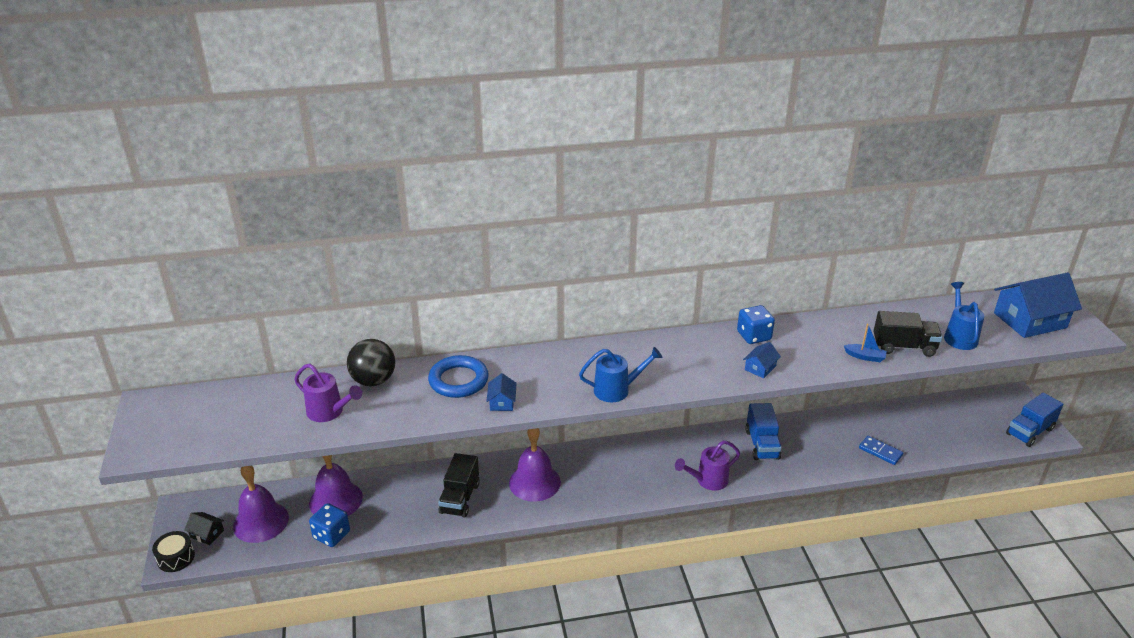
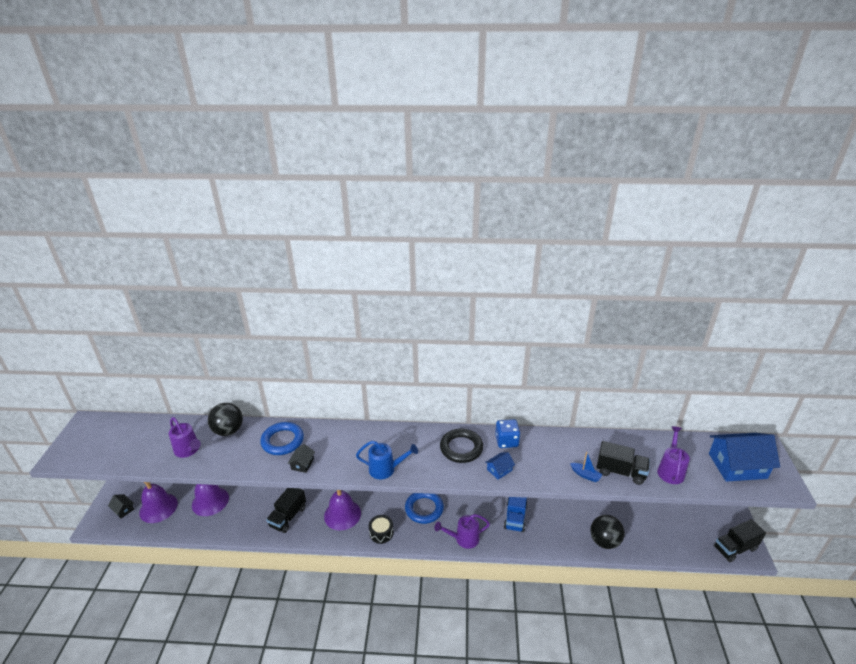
camera: 15 degrees right, 0 degrees up
black drum [152,531,195,572] -> black drum moved to [369,515,394,544]
blue dice [309,503,350,547] -> none
blue house [486,373,517,411] -> black house [287,444,315,473]
blue domino [859,436,903,465] -> black ball [590,515,625,549]
blue watering can [944,282,984,350] -> purple watering can [657,426,690,484]
blue truck [1006,393,1063,447] -> black truck [714,519,766,562]
none -> blue ring [405,493,444,524]
none -> black ring [440,429,483,463]

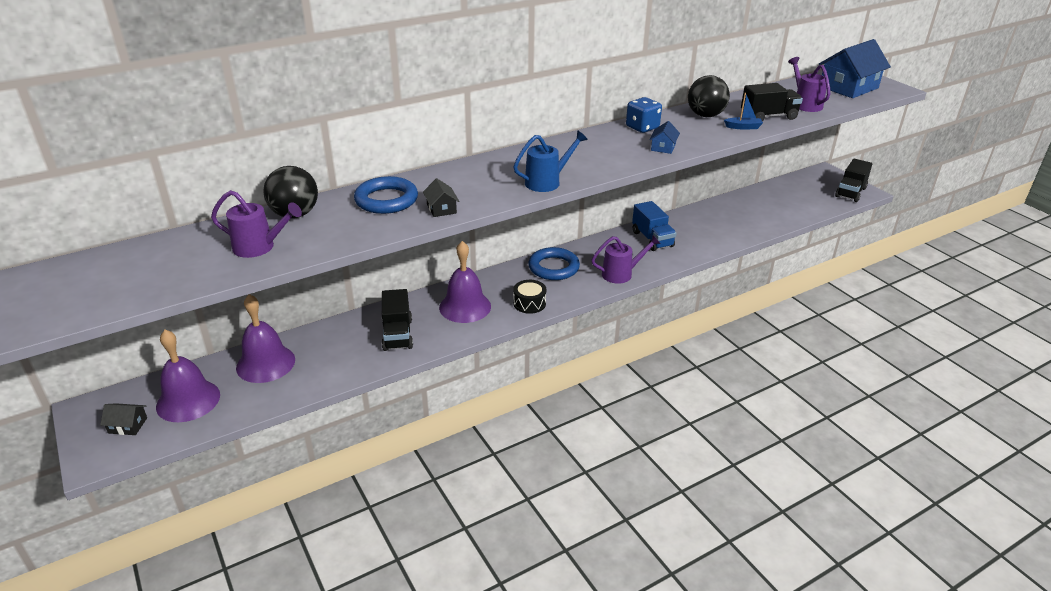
camera: 35 degrees left, 0 degrees up
purple watering can [434,514,490,549] -> purple watering can turned 150 degrees counterclockwise [591,235,661,284]
black ring [440,429,483,463] -> none
black ball [590,515,625,549] -> black ball moved to [688,75,730,117]

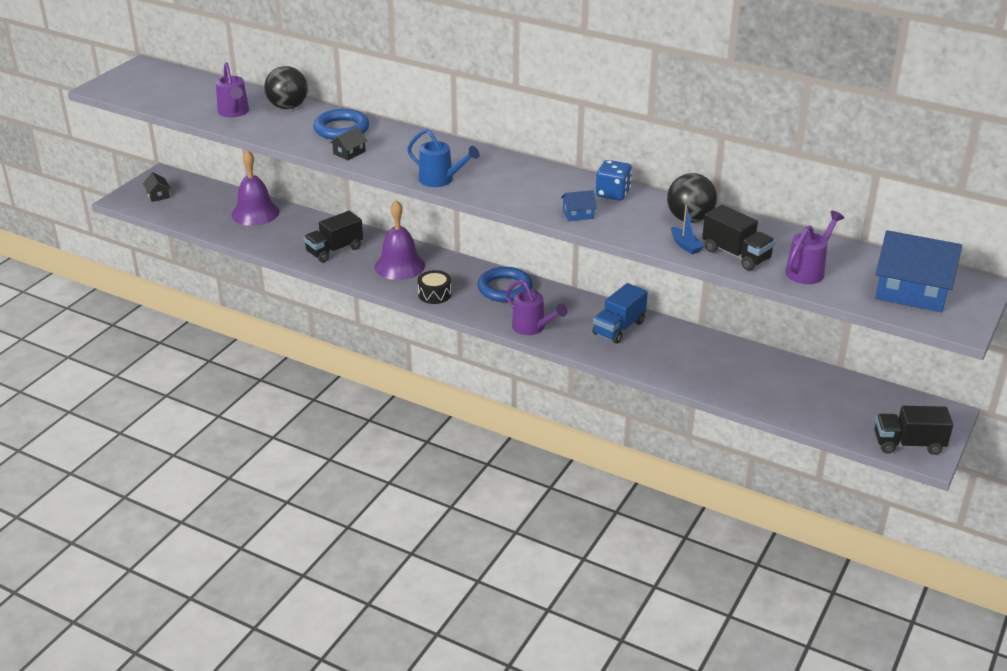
camera: 60 degrees right, 0 degrees up
purple bell [156,330,220,422] -> none

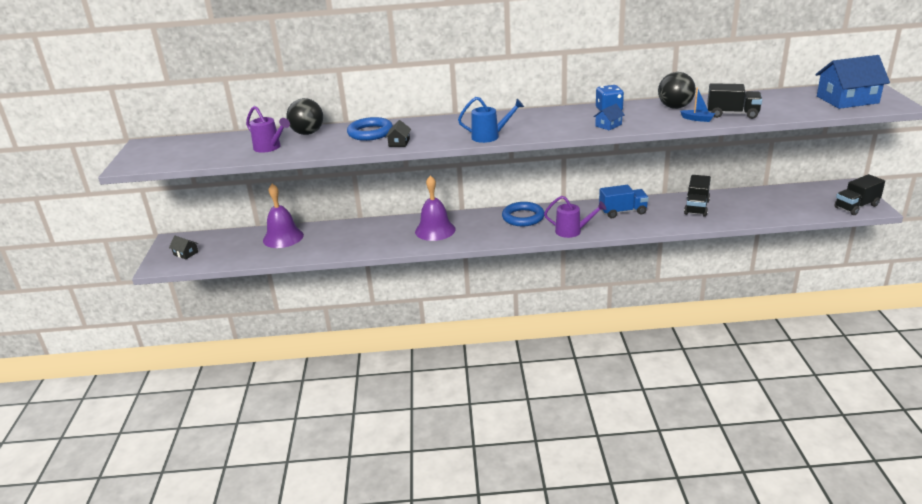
camera: 30 degrees left, 5 degrees down
black truck [304,211,363,262] -> black truck moved to [684,175,711,217]
black drum [418,270,451,304] -> none
blue truck [592,283,648,344] -> blue truck turned 105 degrees counterclockwise [599,185,649,218]
purple watering can [785,211,844,284] -> none

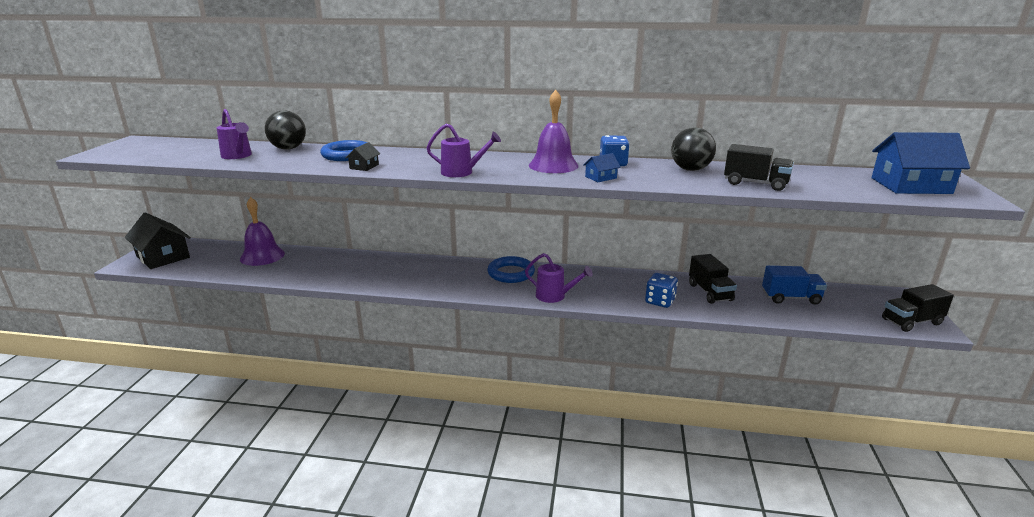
camera: 10 degrees right, 5 degrees down
black house [169,236,199,259] -> black house [125,212,191,269], size x2.22
purple bell [415,175,456,241] -> purple bell moved to [529,90,579,173]
blue watering can [458,97,524,143] -> purple watering can [427,124,501,177]
blue truck [599,185,649,218] -> blue truck moved to [762,266,827,304]
blue boat [680,88,715,122] -> none
black truck [684,175,711,217] -> black truck turned 45 degrees counterclockwise [689,254,737,304]
none -> blue dice [645,273,678,308]

